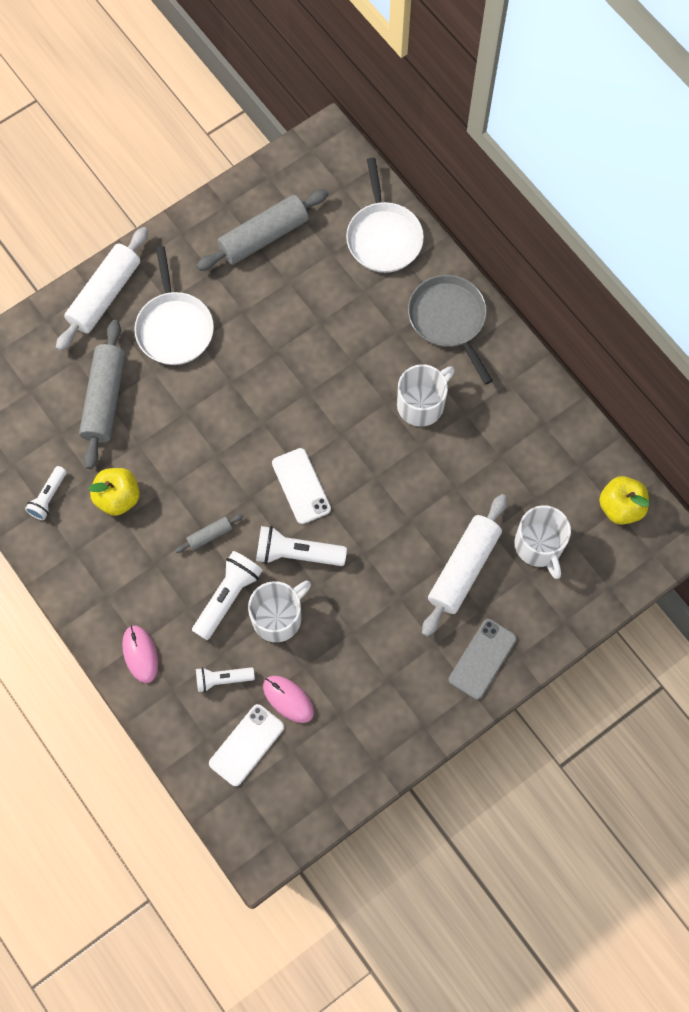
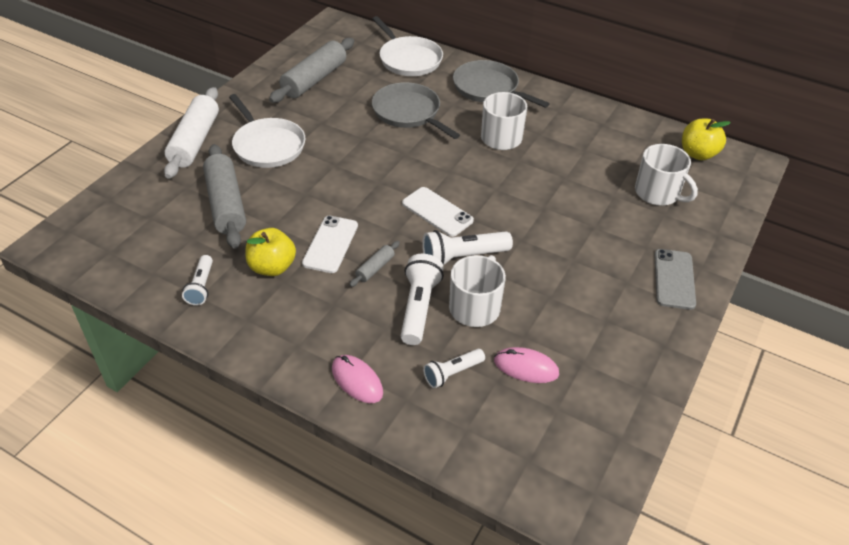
camera: 25 degrees left, 25 degrees down
white phone [209,704,284,786] -> white phone moved to [302,216,358,273]
white rolling pin [422,494,507,637] -> none
none -> grey pan [372,82,460,139]

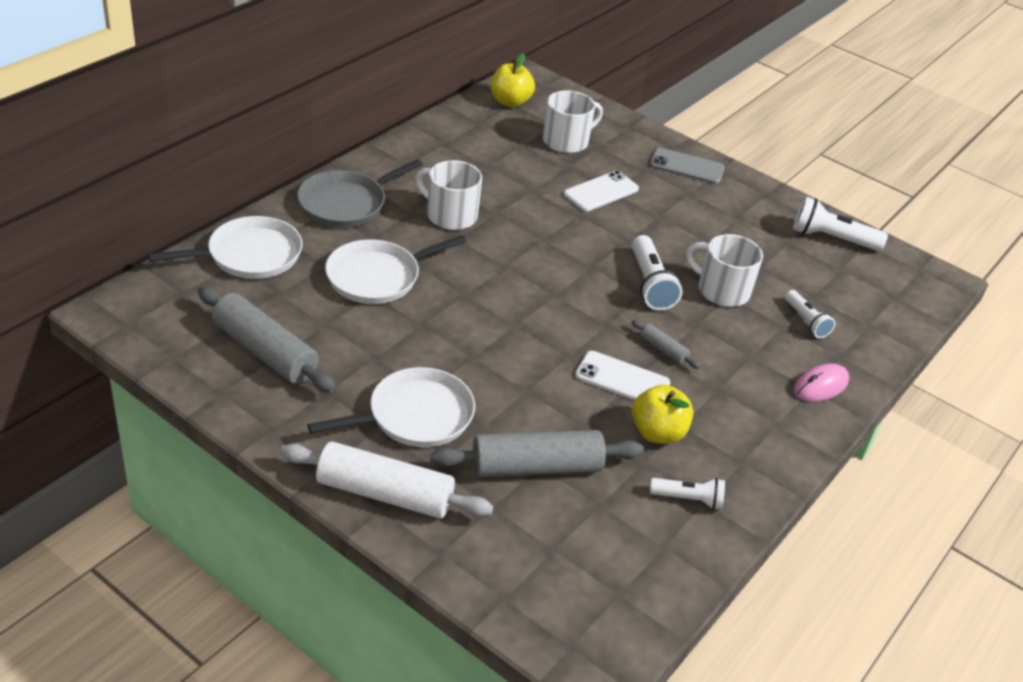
camera: 85 degrees left, 5 degrees down
grey pan [372,82,460,139] -> white pan [325,235,467,304]
white flashlight [401,254,444,345] -> white flashlight moved to [793,196,888,251]
white phone [402,187,474,237] -> white phone moved to [564,171,639,211]
pink mouse [494,347,559,383] -> none

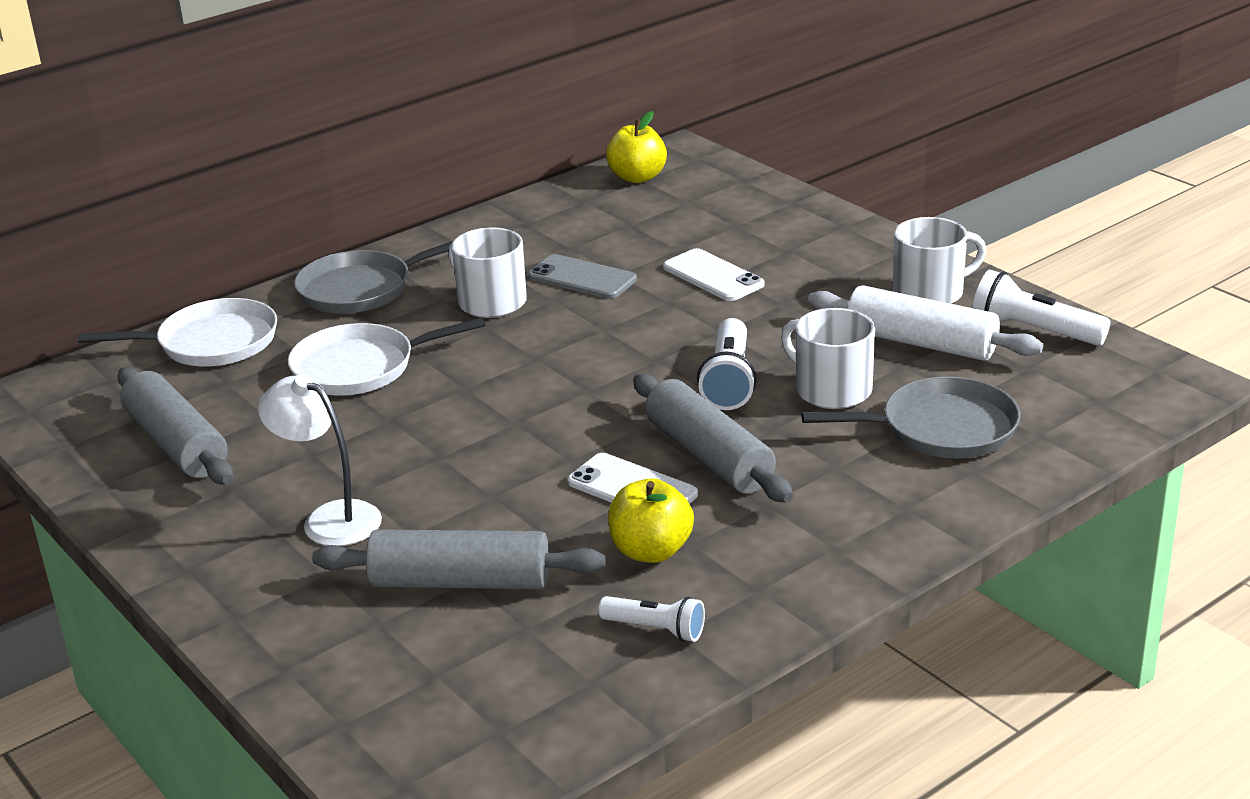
camera: 20 degrees right, 10 degrees down
white rolling pin [280,441,493,519] -> white rolling pin moved to [808,285,1043,361]
white pan [307,367,475,447] -> white lamp [258,374,382,546]
white mug [543,90,603,153] -> white mug moved to [893,217,987,304]
white phone [564,171,639,211] -> white phone turned 75 degrees clockwise [663,248,765,301]
grey rolling pin [631,320,700,369] -> grey rolling pin [633,374,793,503], size x2.17
grey phone [650,148,725,184] -> grey phone moved to [528,254,637,299]
white flashlight [785,290,835,338] -> grey pan [801,377,1020,458]
pink mouse [793,364,849,402] -> none

